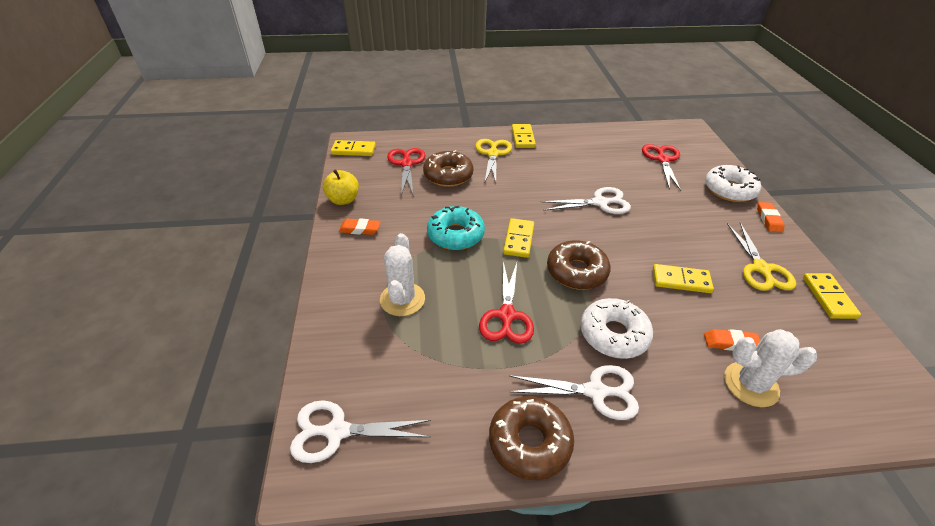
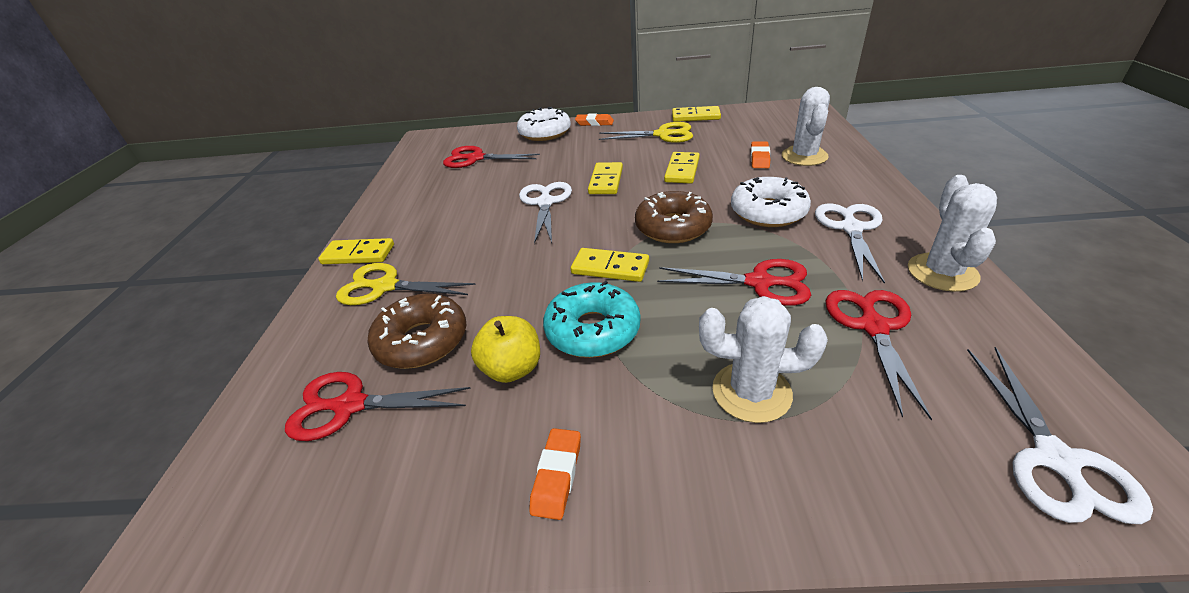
camera: 80 degrees left, 5 degrees down
yellow apple [323,169,359,205] -> yellow apple moved to [471,316,540,383]
yellow domino [331,140,376,156] -> yellow domino moved to [588,162,623,194]
brown donut [489,396,574,480] -> white cactus [908,175,997,292]
none -> red scissors [825,290,932,420]

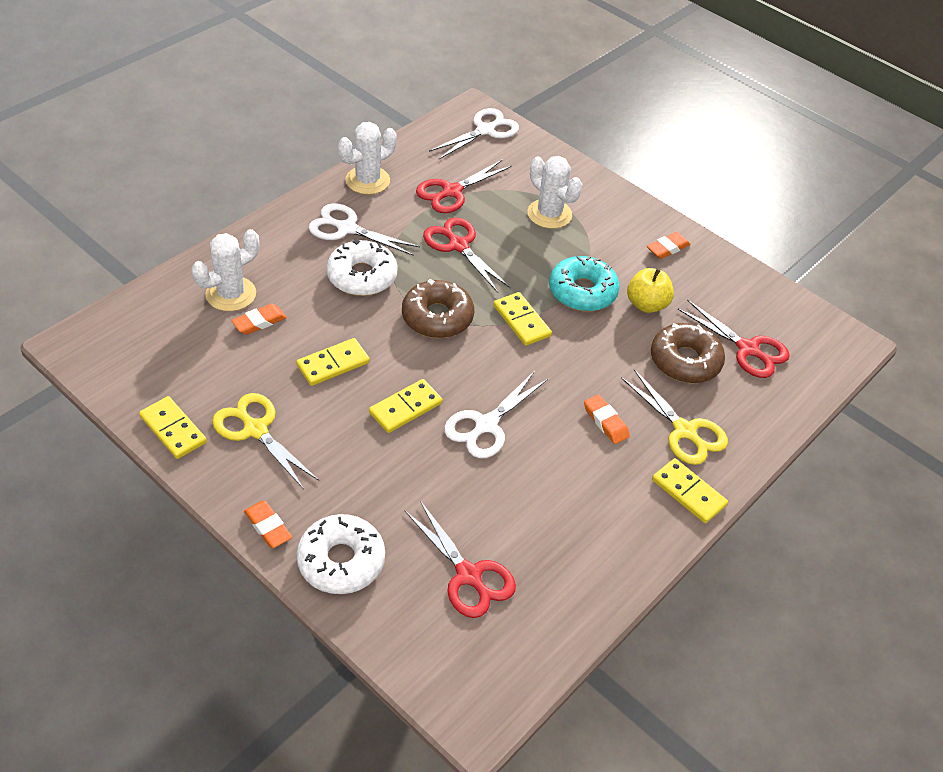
camera: 145 degrees left, 10 degrees up
white scissors [815,203,885,284] -> white scissors turned 60 degrees clockwise [309,203,420,256]
none -> orange eraser [584,394,630,444]

